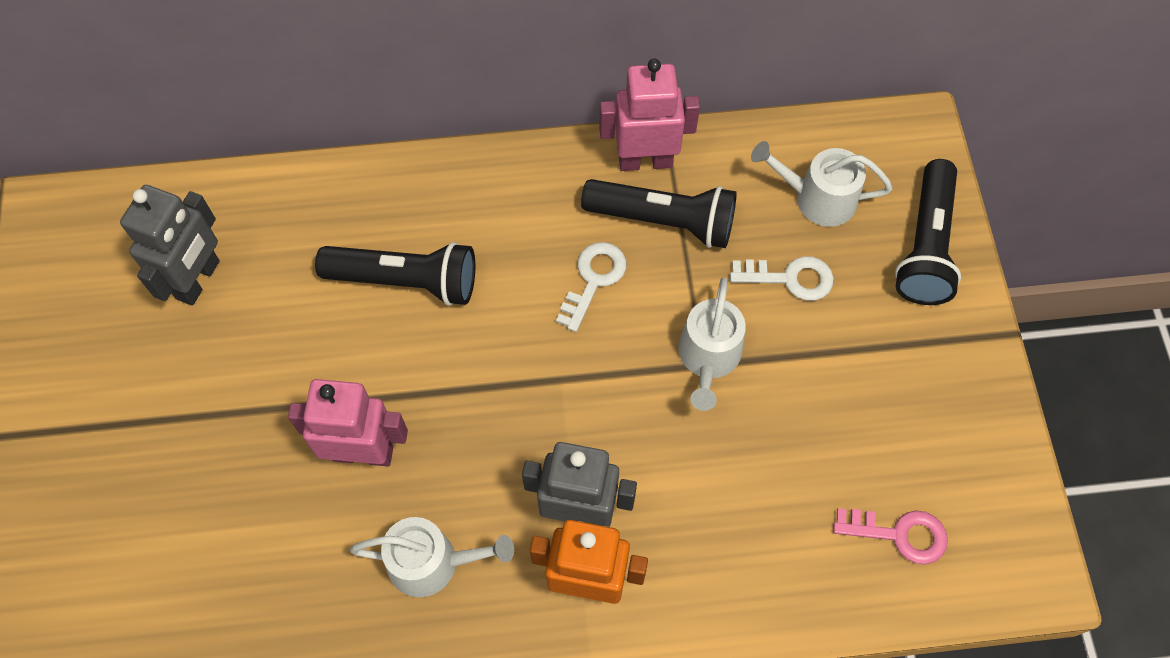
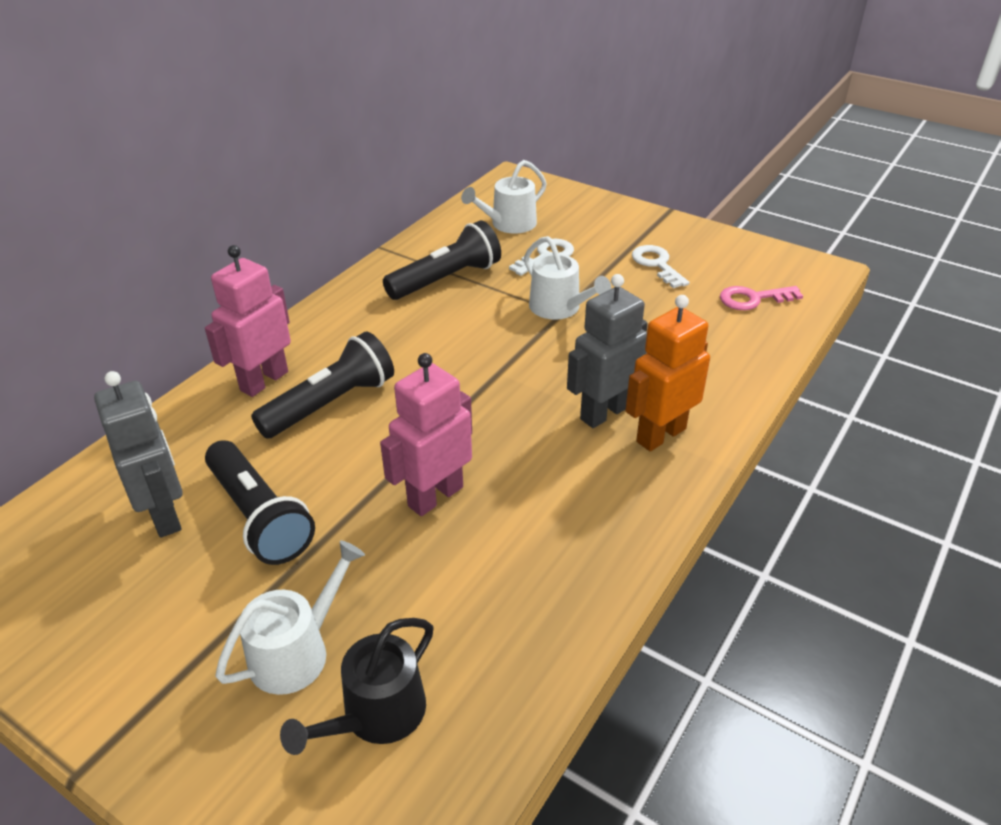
camera: 50 degrees left, 25 degrees down
white watering can [350,517,514,597] -> white watering can moved to [215,540,365,695]
white key [556,242,627,332] -> white key moved to [632,245,689,288]
pink robot [599,59,700,171] -> pink robot moved to [205,245,291,397]
pink key [833,508,948,564] -> pink key turned 150 degrees counterclockwise [720,286,803,310]
black flashlight [895,159,961,305] -> black flashlight moved to [205,440,315,565]
none -> black watering can [280,618,434,755]

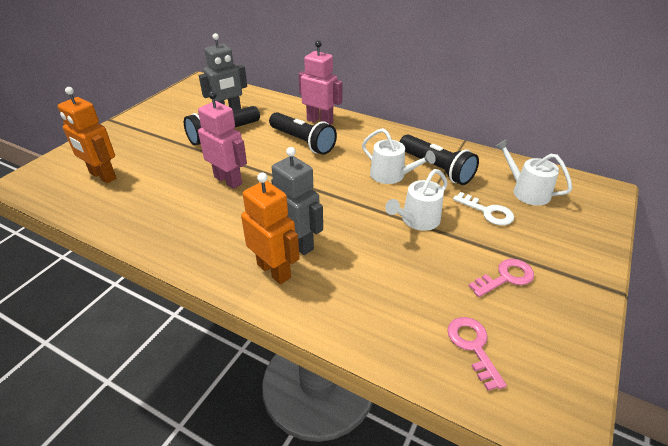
camera: 85 degrees right, 0 degrees up
white watering can [215,540,365,695] -> white watering can moved to [362,128,436,184]
black watering can [280,618,434,755] -> orange robot [58,87,116,183]
white key [632,245,689,288] -> pink key [469,259,534,297]

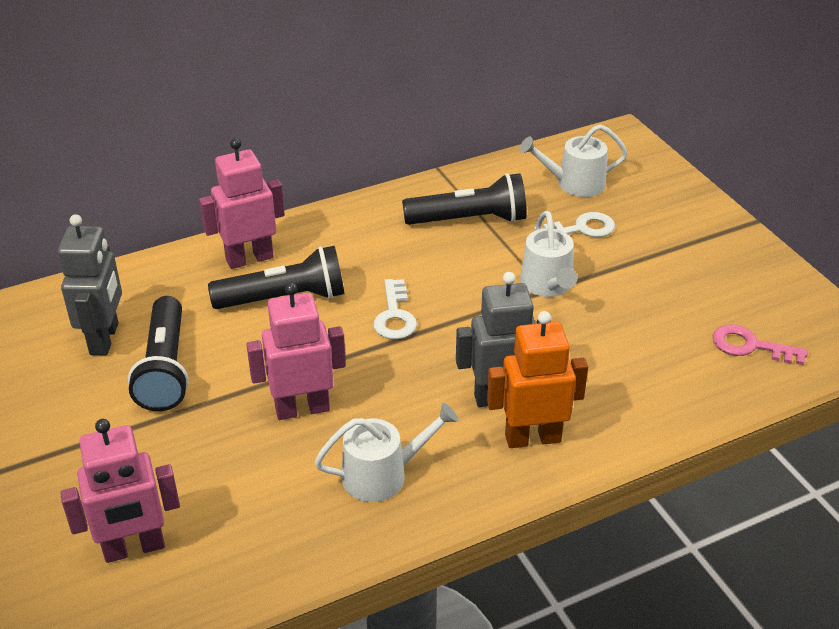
camera: 55 degrees left, 0 degrees up
orange robot [58,87,116,183] -> pink robot [60,419,180,563]
white watering can [362,128,436,184] -> white watering can moved to [314,403,458,502]
pink key [469,259,534,297] -> none
none -> white key [373,279,417,339]

